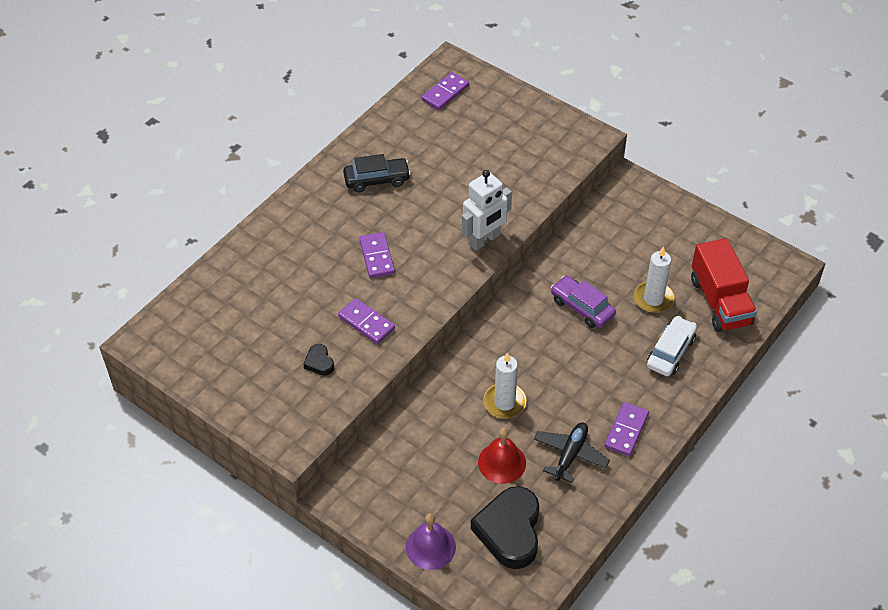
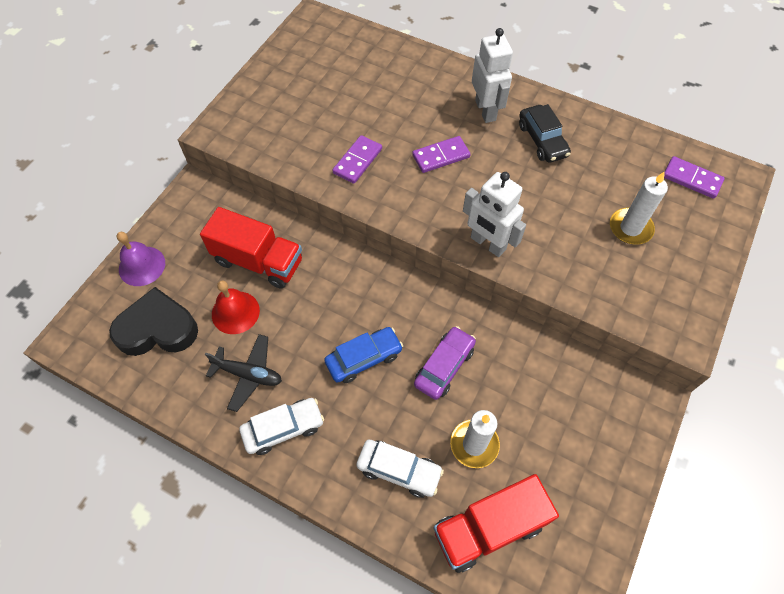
camera: 80 degrees right, 10 degrees up
black heart [303,344,334,376] -> none
white candle [483,352,527,419] -> white candle moved to [610,171,668,245]
purple domino [604,402,649,456] -> white car [240,398,324,455]
none -> red truck [200,207,302,289]
none -> blue car [324,327,403,383]
none -> white robot [472,28,513,123]

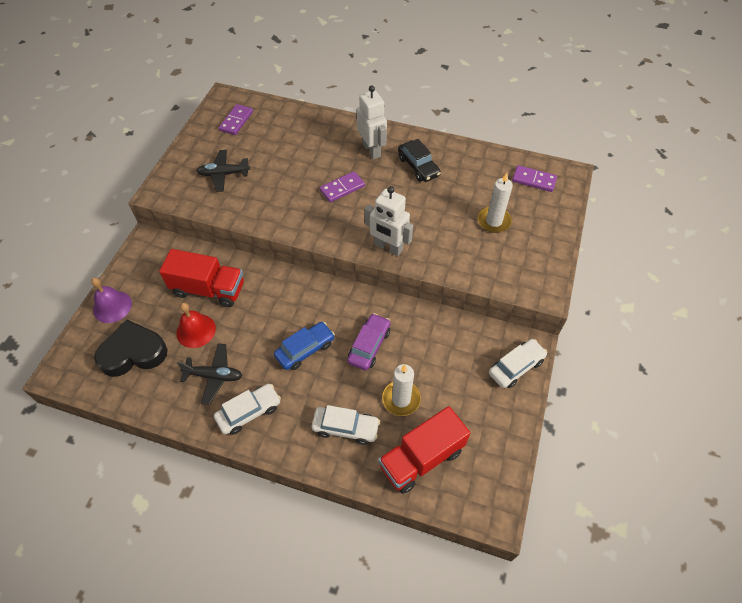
camera: 10 degrees left, 5 degrees down
purple domino [332,135,382,184] -> purple domino moved to [219,104,253,135]
none -> black plane [197,150,250,192]
none -> white car [489,339,548,388]

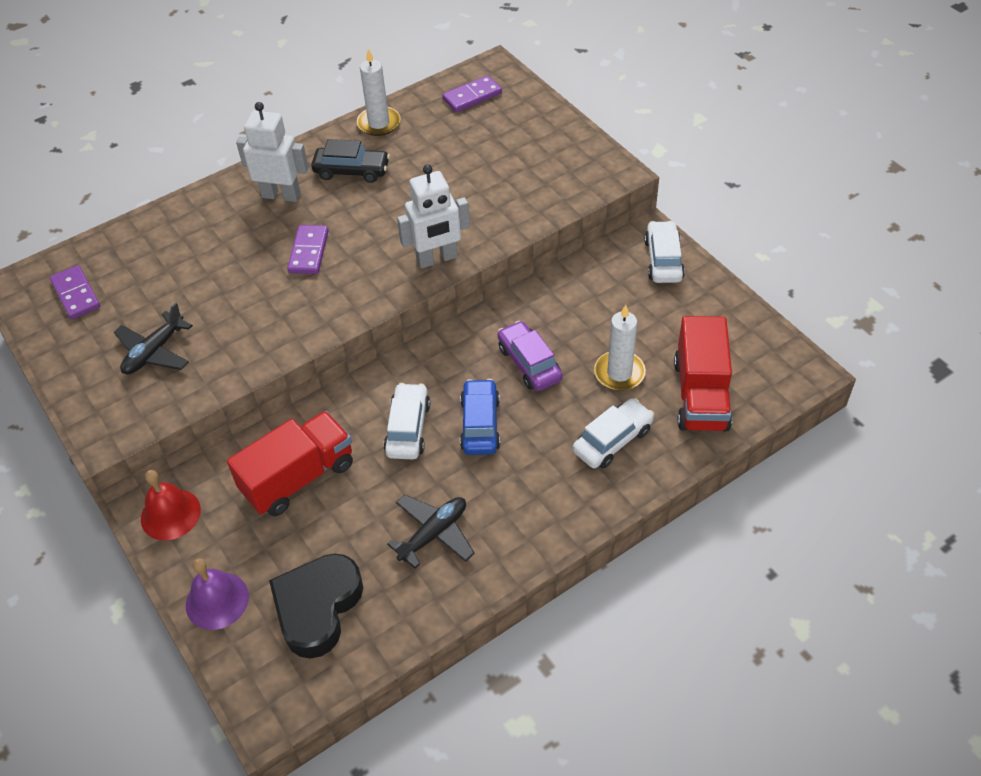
camera: 50 degrees left, 5 degrees down
red bell [176,303,216,348] -> red bell moved to [141,470,201,541]
white car [214,384,281,435] -> white car moved to [383,383,430,459]
white candle [478,173,513,233] -> white candle moved to [357,49,401,136]

